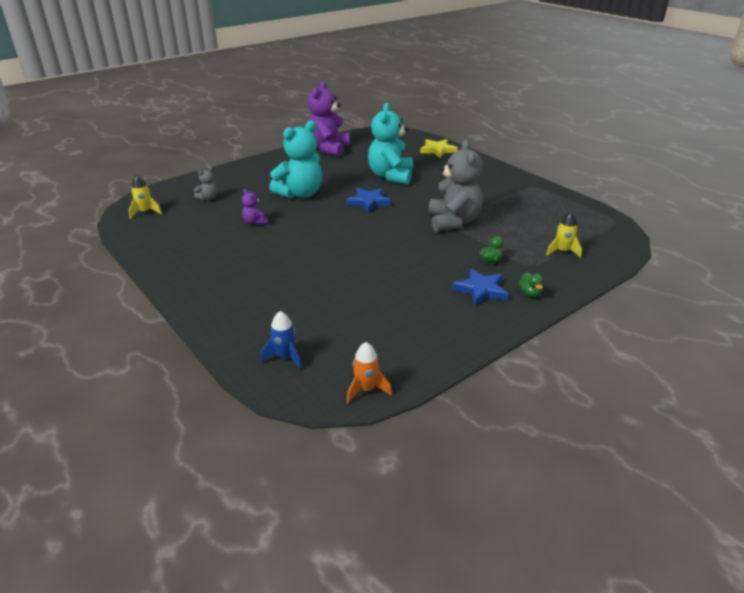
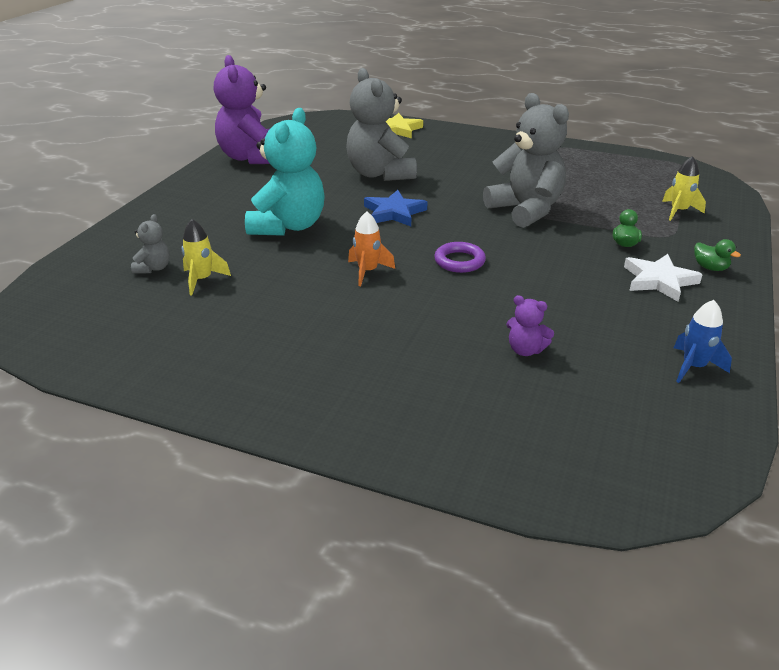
camera: 30 degrees left, 0 degrees up
yellow rocket [129,174,162,219] -> yellow rocket moved to [181,219,231,296]
purple teddy bear [242,189,268,225] -> purple teddy bear moved to [506,295,554,356]
blue rocket [261,311,302,370] -> blue rocket moved to [674,300,732,383]
orange rocket [346,342,392,403] -> orange rocket moved to [348,211,395,286]
turquoise teddy bear [368,103,413,184] -> grey teddy bear [346,68,417,181]
blue star [452,268,508,306] -> white star [624,254,703,302]
none -> purple ring [434,242,486,273]

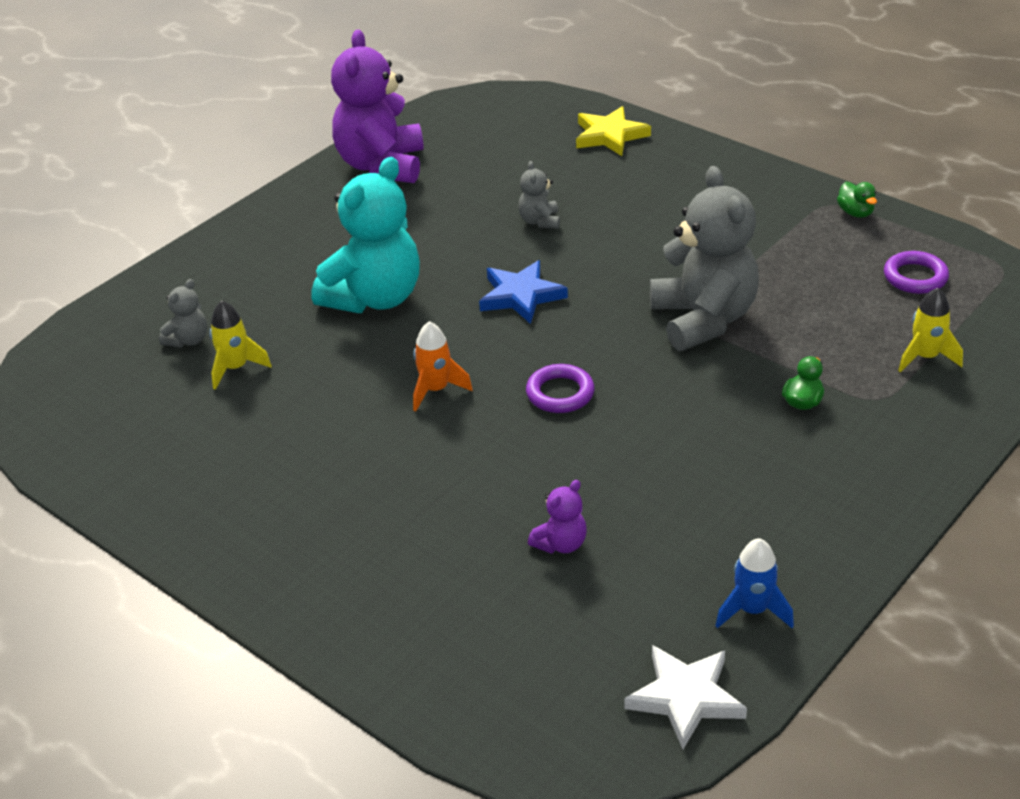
camera: 20 degrees right, 5 degrees up
grey teddy bear [346,68,417,181] -> grey teddy bear [518,161,560,229], size x0.44
purple teddy bear [506,295,554,356] -> purple teddy bear turned 90 degrees counterclockwise [528,480,587,554]
white star [624,254,703,302] -> white star moved to [624,645,747,749]
green duck [694,239,741,271] -> green duck moved to [837,182,877,218]
none -> purple ring [884,251,949,294]

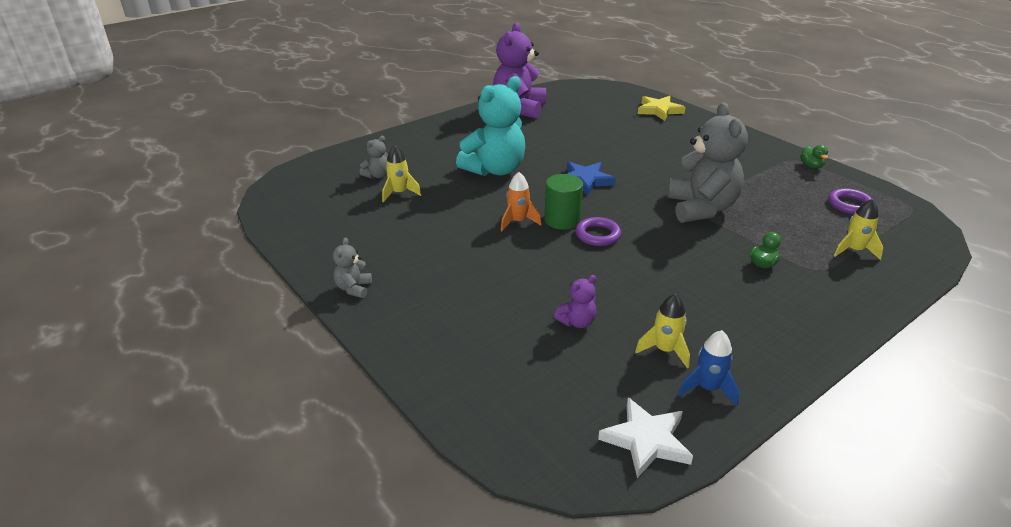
camera: 10 degrees right, 5 degrees down
grey teddy bear [518,161,560,229] -> grey teddy bear moved to [333,237,372,298]
none -> green cylinder [544,174,583,230]
none -> yellow rocket [635,294,690,368]

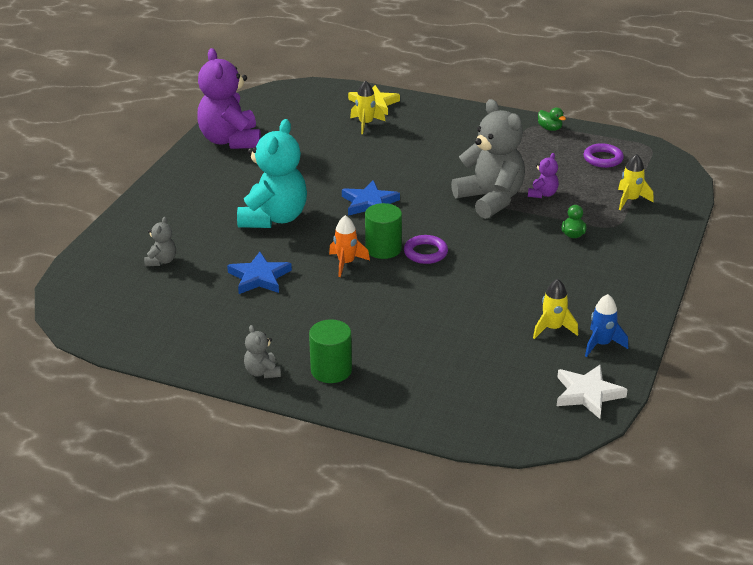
camera: 30 degrees left, 0 degrees up
yellow rocket [382,146,421,202] -> yellow rocket moved to [350,80,385,134]
purple teddy bear [554,275,596,328] -> purple teddy bear moved to [528,153,559,198]
none -> blue star [227,252,292,294]
none -> green cylinder [309,320,352,383]

